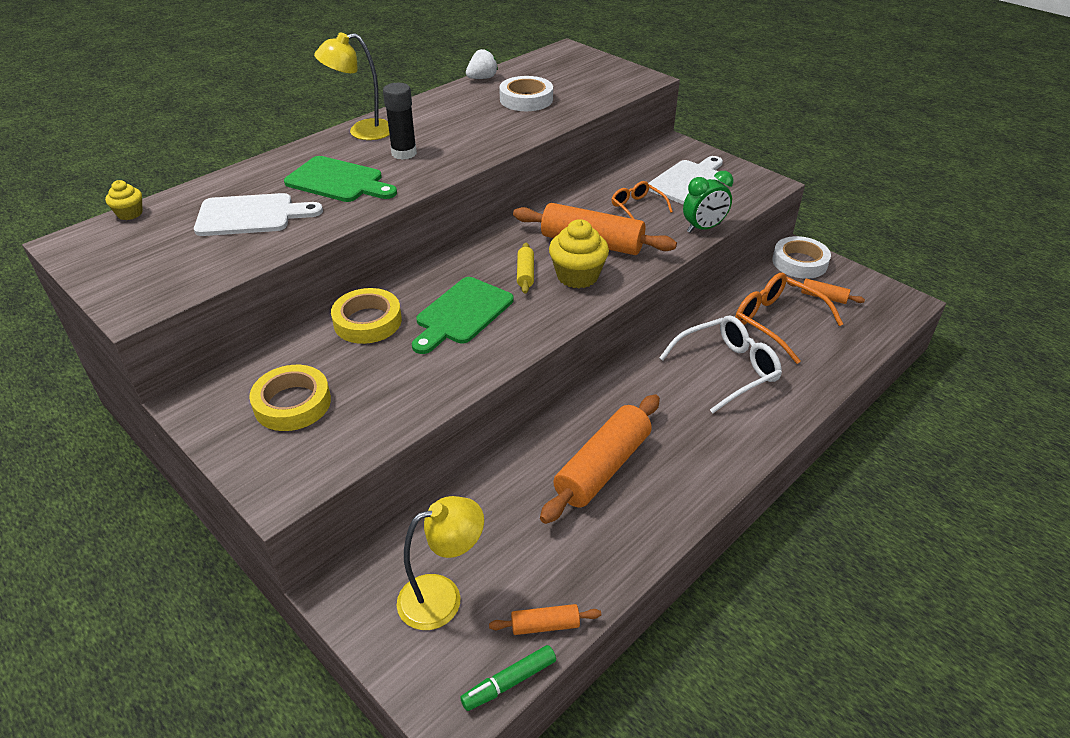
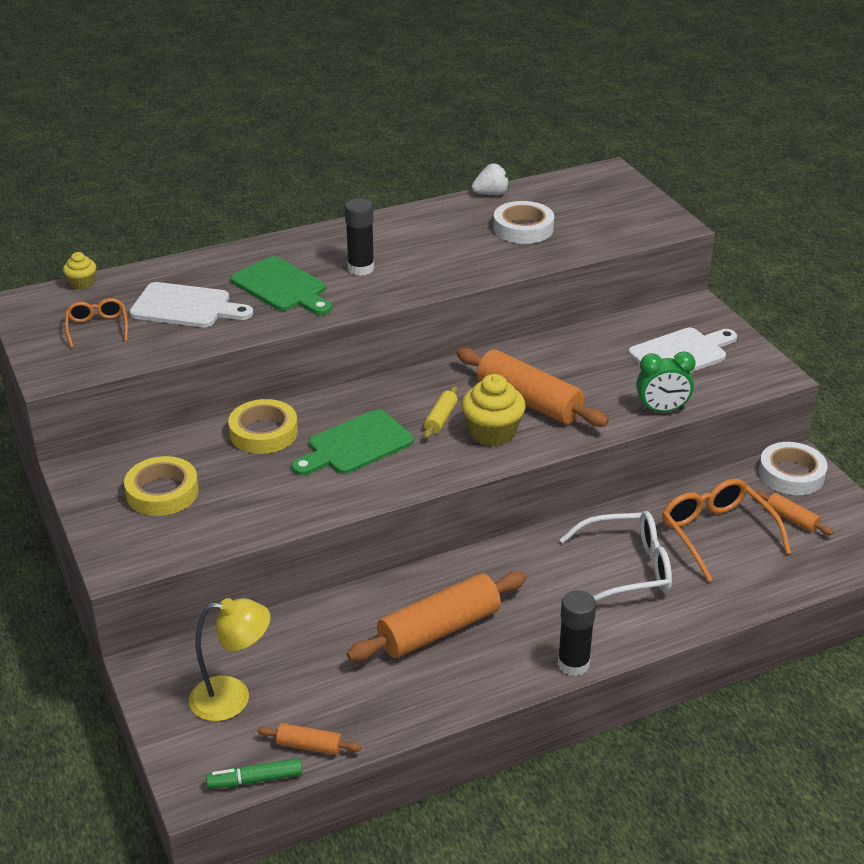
camera: 20 degrees right, 5 degrees down
yellow lamp [314,32,390,140] -> none
orange glasses [612,181,673,219] -> orange glasses moved to [65,298,128,348]
none -> black glue stick [558,590,596,676]

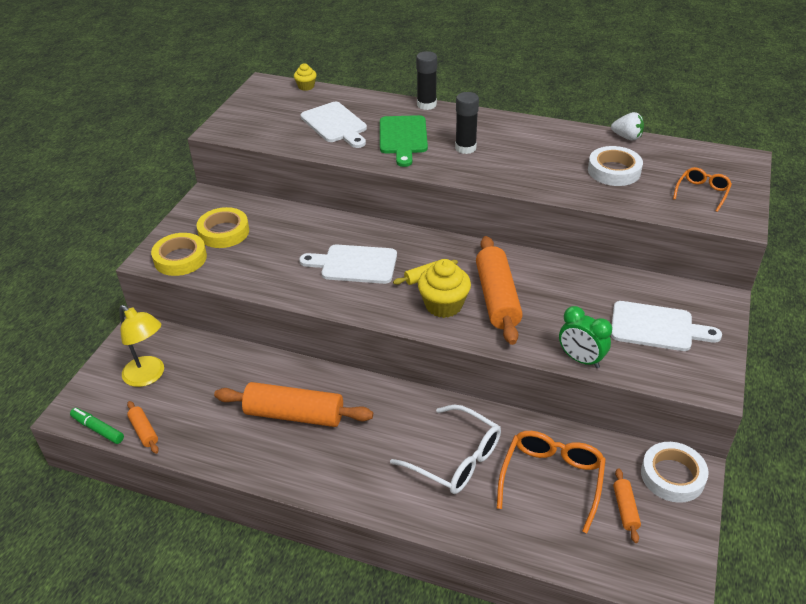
camera: 45 degrees right, 5 degrees up
orange glasses [65,298,128,348] -> orange glasses moved to [673,167,732,212]
yellow tape [228,399,298,454] -> yellow tape moved to [151,233,207,276]
green cutting board [292,409,414,476] -> white cutting board [299,244,397,284]
black glue stick [558,590,596,676] -> black glue stick moved to [416,51,437,110]

